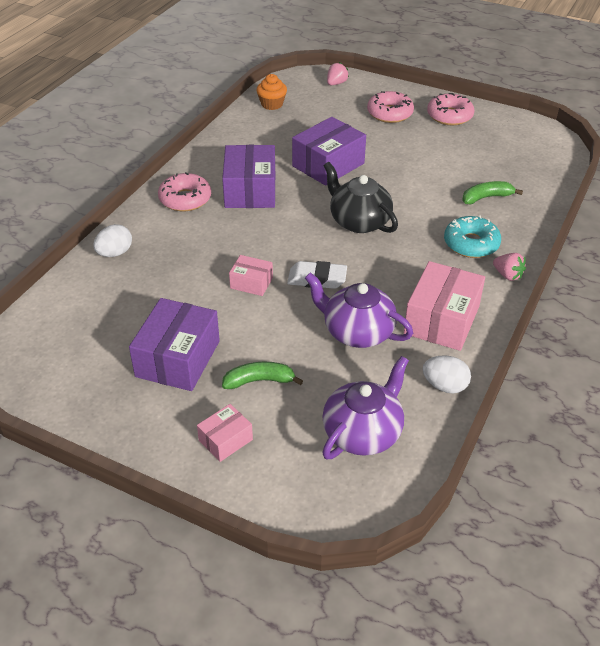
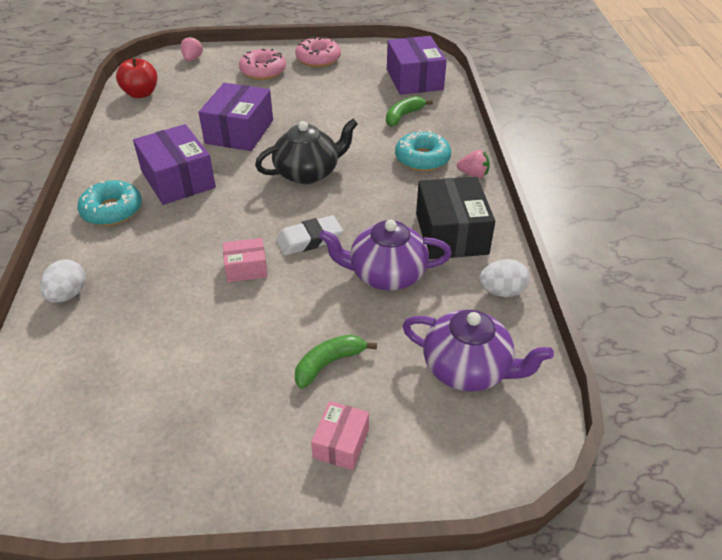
camera: 30 degrees left, 0 degrees up
purple box [129,298,220,391] -> purple box moved to [387,36,447,95]
pink donut [158,172,211,211] -> turquoise donut [77,180,142,226]
orange cupcake [256,74,287,110] -> red apple [116,57,157,98]
purple teapot [322,356,409,460] -> purple teapot turned 105 degrees clockwise [402,310,554,392]
black teapot [324,162,398,233] -> black teapot turned 135 degrees clockwise [255,119,358,184]
pink box [404,261,485,351] -> black box [416,177,495,259]

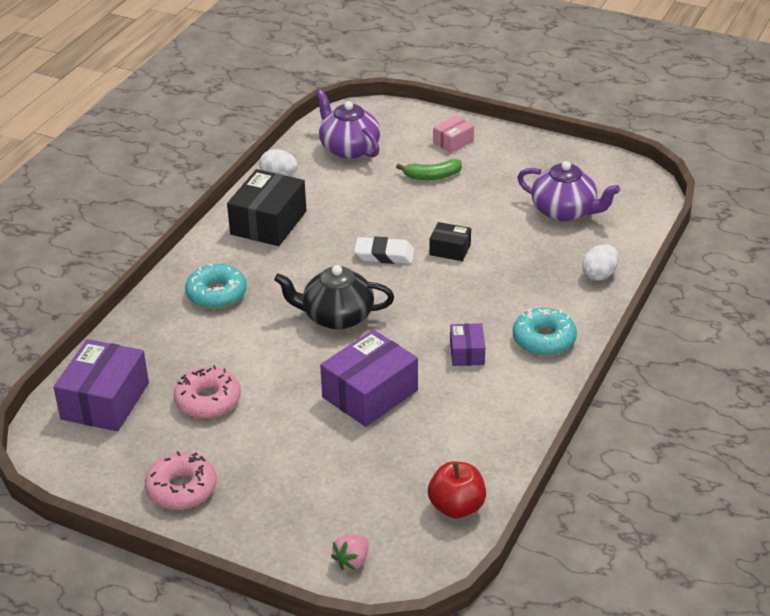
camera: 150 degrees left, 5 degrees down
purple box [133,124,216,205] -> purple box [450,323,485,366], size x0.53
pink box [223,238,268,282] -> black box [429,222,471,261]
pink donut [239,49,286,80] -> pink donut moved to [173,365,241,418]
purple teapot [319,220,452,290] -> purple teapot moved to [517,161,620,222]
green banana [386,96,433,127] -> none
pink strawberry [457,150,490,178] -> none

